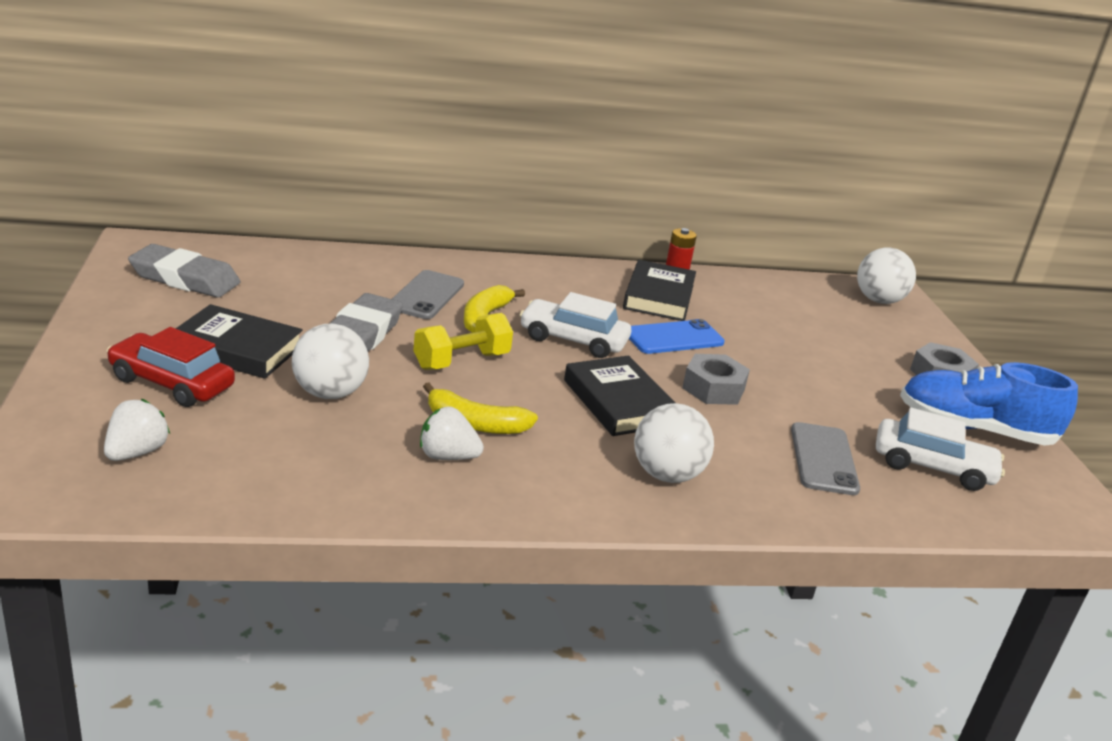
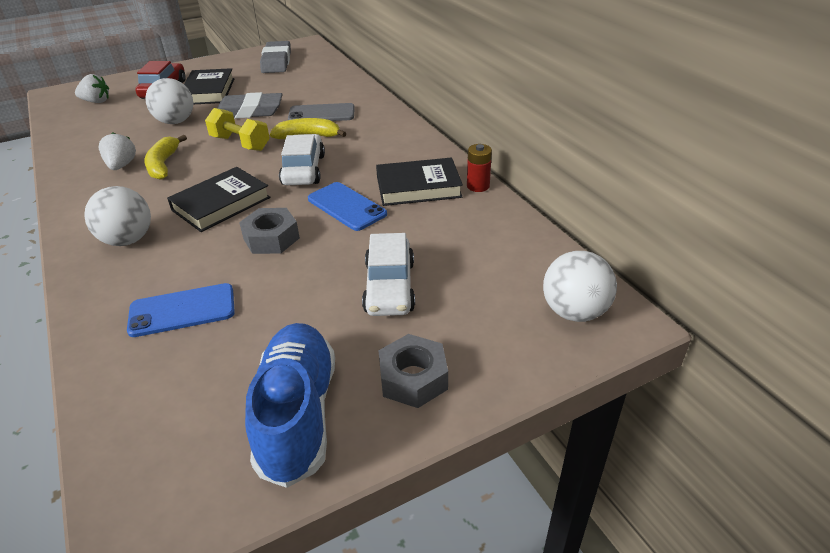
camera: 75 degrees right, 10 degrees up
grey phone [791,422,860,495] -> blue phone [127,283,235,337]
white car [876,407,1005,491] -> white car moved to [362,233,415,316]

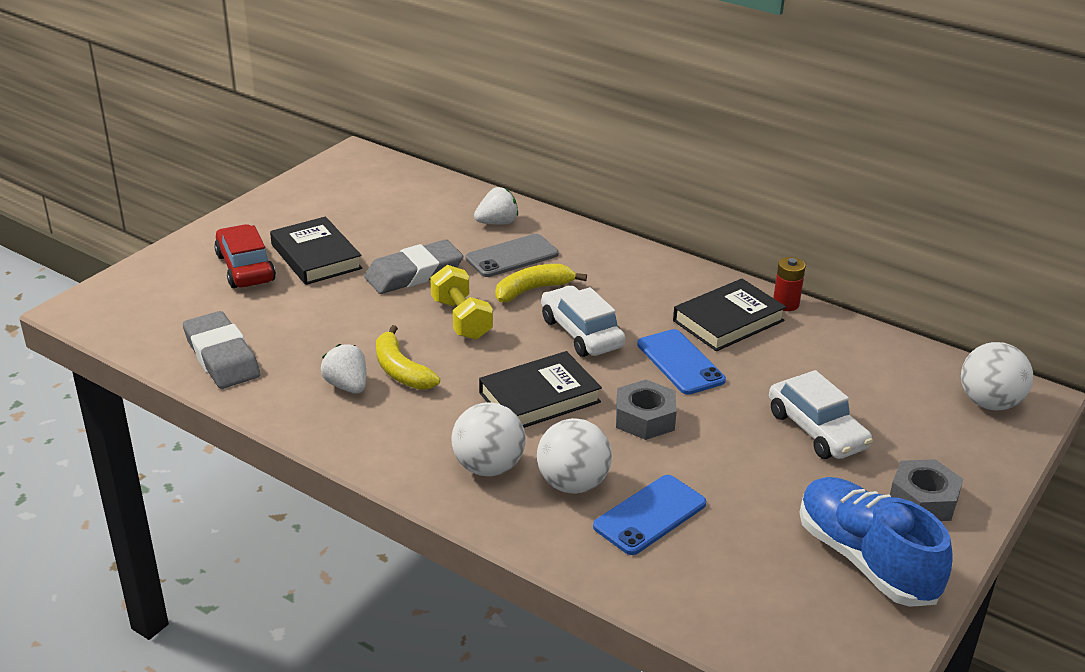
camera: 30 degrees left, 5 degrees down
white strawberry [75,74,109,103] -> white strawberry moved to [474,187,518,225]
white ball [145,78,193,124] -> white ball moved to [537,418,612,494]
black book [167,167,271,232] -> black book turned 45 degrees clockwise [479,351,602,428]
yellow dumbbell [205,108,270,151] -> yellow dumbbell turned 60 degrees clockwise [430,265,493,340]
grey eraser [260,41,291,73] -> grey eraser moved to [183,311,261,389]
blue phone [308,182,387,231] -> blue phone turned 45 degrees clockwise [637,329,726,395]

